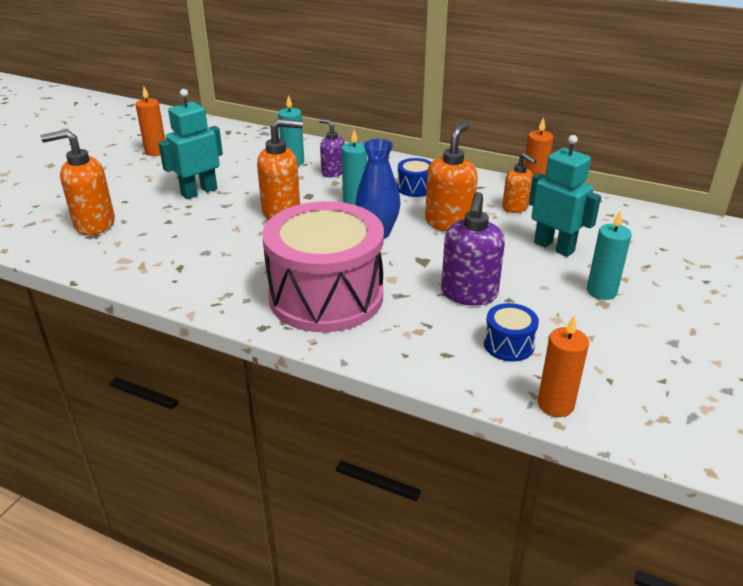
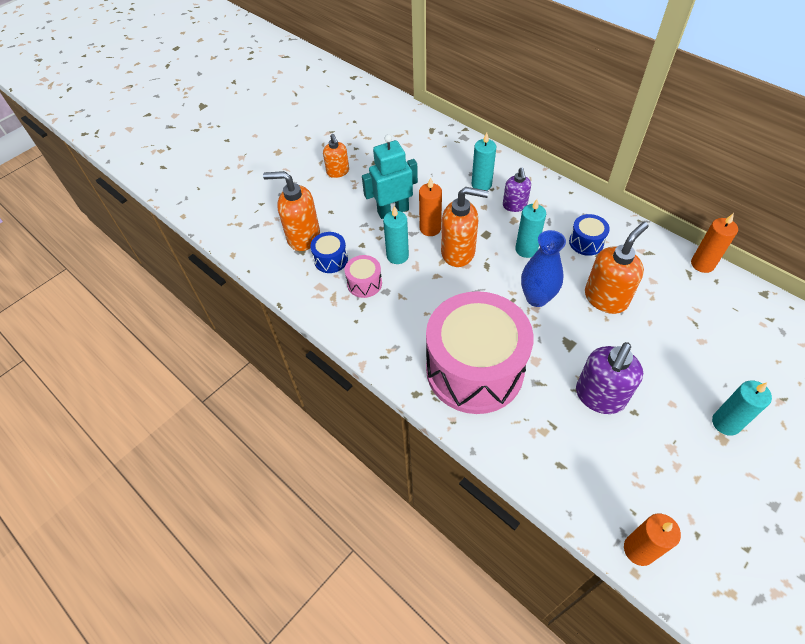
camera: 20 degrees right, 20 degrees up
orange candle [135,87,165,156] -> orange candle moved to [419,177,442,236]
purple soap dispenser [319,119,345,177] -> purple soap dispenser turned 150 degrees counterclockwise [503,168,531,212]
blue drum [484,303,539,361] -> blue drum moved to [310,232,348,273]
orange soap dispenser [502,153,536,213] -> orange soap dispenser moved to [323,134,349,178]
turquoise robot [529,135,601,257] -> none
none -> pink drum [345,255,382,298]
none -> turquoise candle [383,206,409,264]

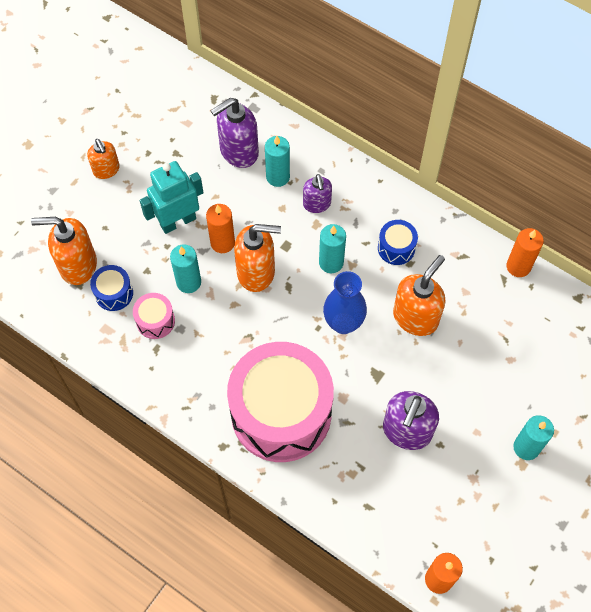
camera: 10 degrees left, 10 degrees up
none -> purple soap dispenser [211,98,259,168]

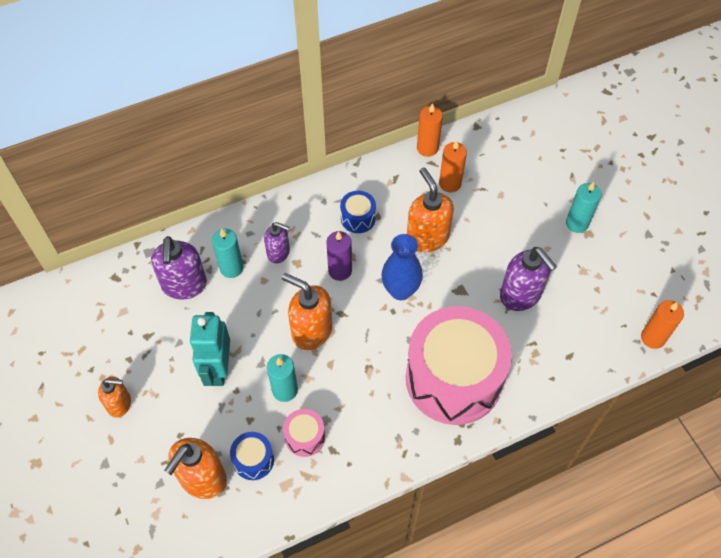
camera: 60 degrees left, 5 degrees down
orange candle [206,204,235,253] -> orange candle moved to [439,140,467,193]
orange soap dispenser [234,224,281,292] -> orange soap dispenser turned 90 degrees counterclockwise [282,273,332,350]
turquoise candle [319,224,346,273] -> purple candle [326,231,352,281]

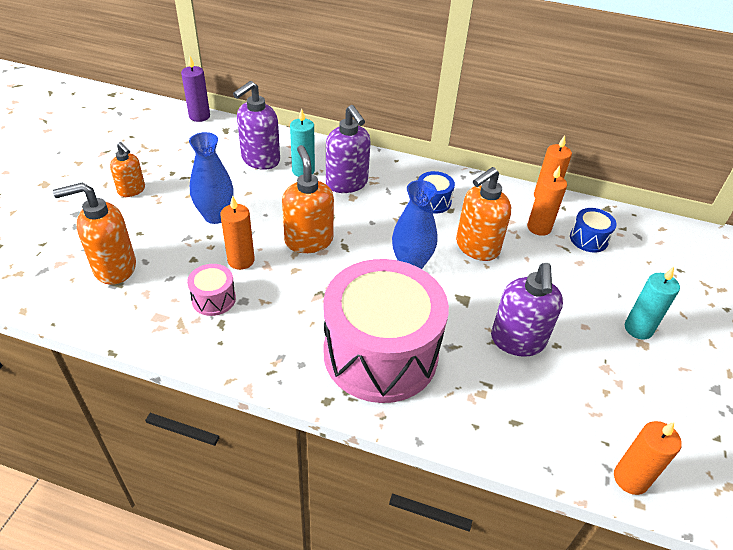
camera: 40 degrees right, 15 degrees down
turquoise robot [189,312,230,386] -> blue vase [189,132,234,224]
blue drum [230,432,274,480] -> blue drum moved to [570,208,617,252]
purple soap dispenser [264,222,290,263] -> purple soap dispenser [326,105,371,193], size x1.62
turquoise candle [267,354,298,402] -> orange candle [220,195,255,270]
purple candle [326,231,352,281] -> purple candle moved to [181,56,210,122]
orange soap dispenser [407,167,454,252] -> orange soap dispenser turned 150 degrees counterclockwise [456,167,511,261]

